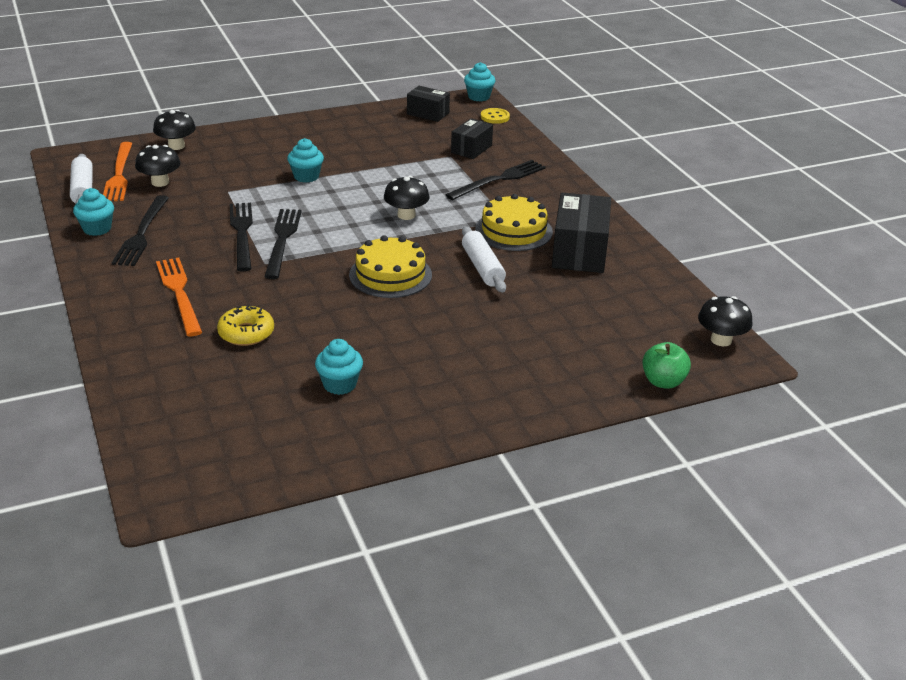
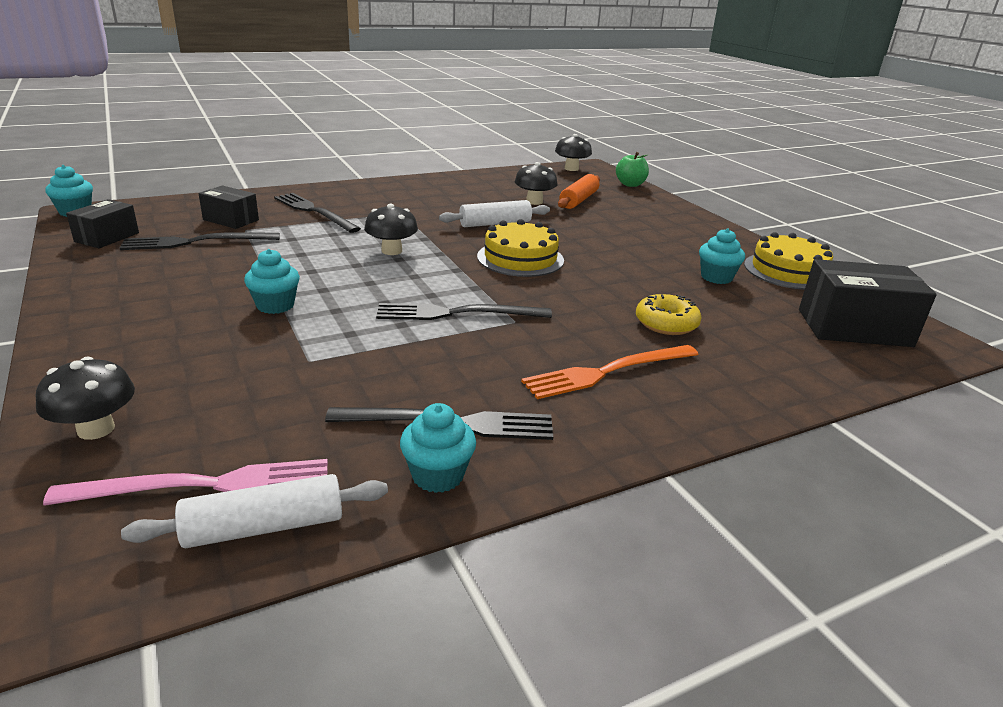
camera: 95 degrees left, 5 degrees down
orange fork [103,142,133,201] -> pink fork [43,459,328,505]
black mushroom [135,145,180,187] -> black mushroom moved to [515,162,557,205]
black fork [230,203,253,272] -> black fork moved to [120,232,280,250]
yellow cake [475,194,553,251] -> yellow cake moved to [744,232,833,290]
yellow button [481,108,510,124] -> none
black box [552,193,611,273] -> black box moved to [799,259,937,347]
none -> orange rolling pin [558,174,600,209]

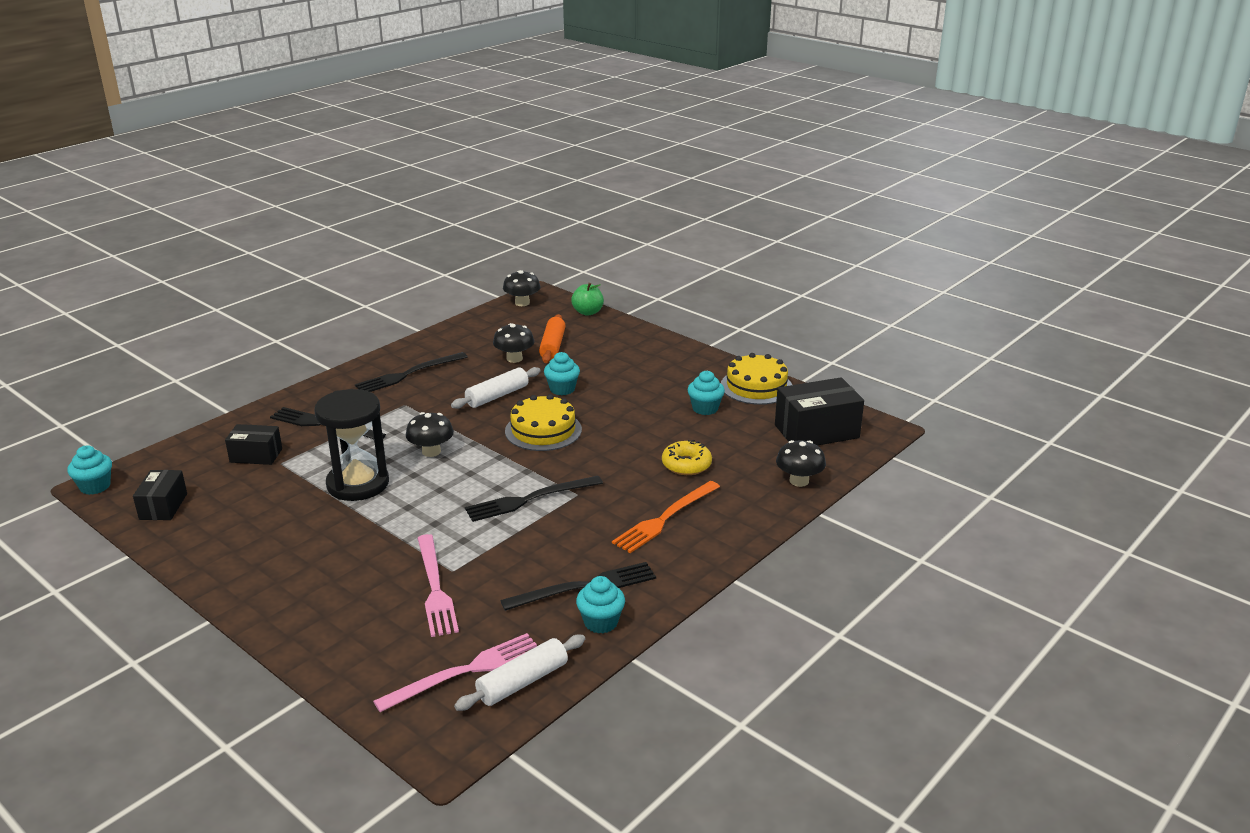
camera: 20 degrees left, 0 degrees up
black mushroom [36,357,135,440] -> black mushroom moved to [776,440,826,487]
black fork [120,232,280,250] -> black fork moved to [355,352,468,392]
turquoise cupcake [244,249,300,314] -> turquoise cupcake moved to [544,352,580,395]
none -> black hourglass [314,389,389,501]
none -> pink fork [417,534,459,637]

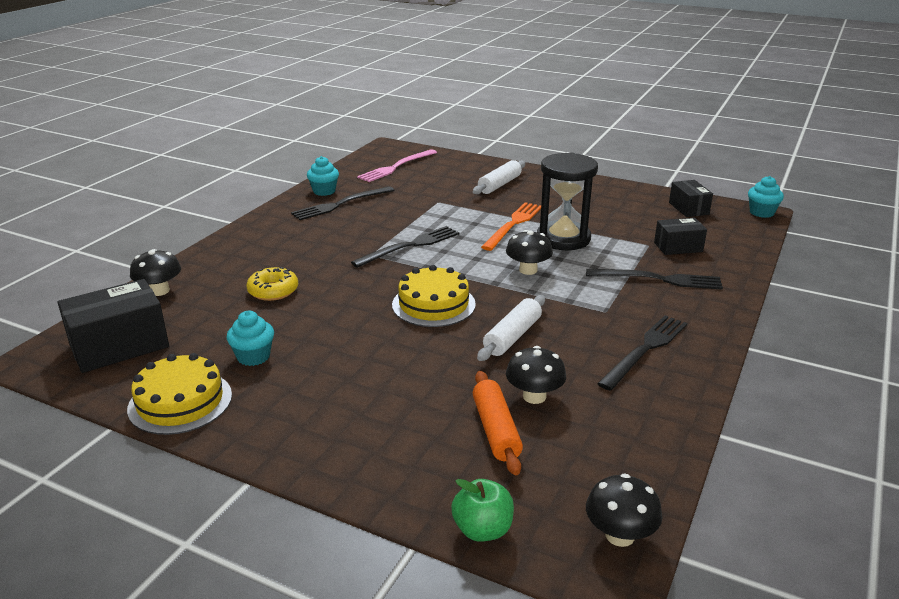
camera: 165 degrees right, 0 degrees up
pink fork [417,534,459,637] -> none
white rolling pin [454,635,585,711] -> white rolling pin moved to [473,160,525,194]
turquoise cupcake [544,352,580,395] -> none
orange fork [612,481,720,553] -> orange fork moved to [481,202,541,251]

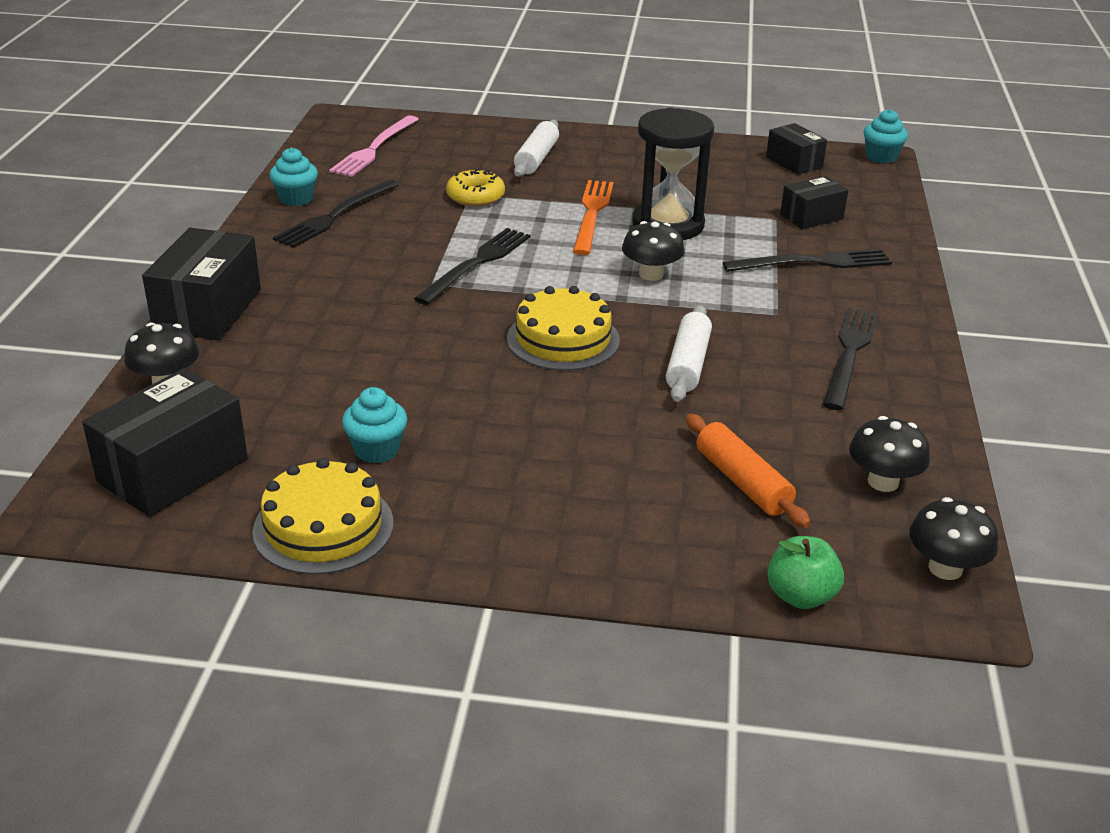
camera: 20 degrees left, 5 degrees up
yellow donut [246,267,298,301] -> yellow donut moved to [446,169,505,207]
black mushroom [506,346,566,404] -> black mushroom moved to [849,416,930,492]
none -> black box [142,228,261,340]

